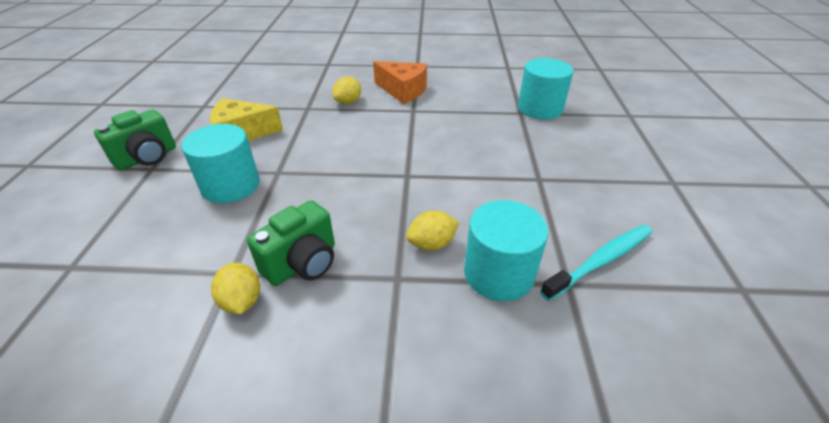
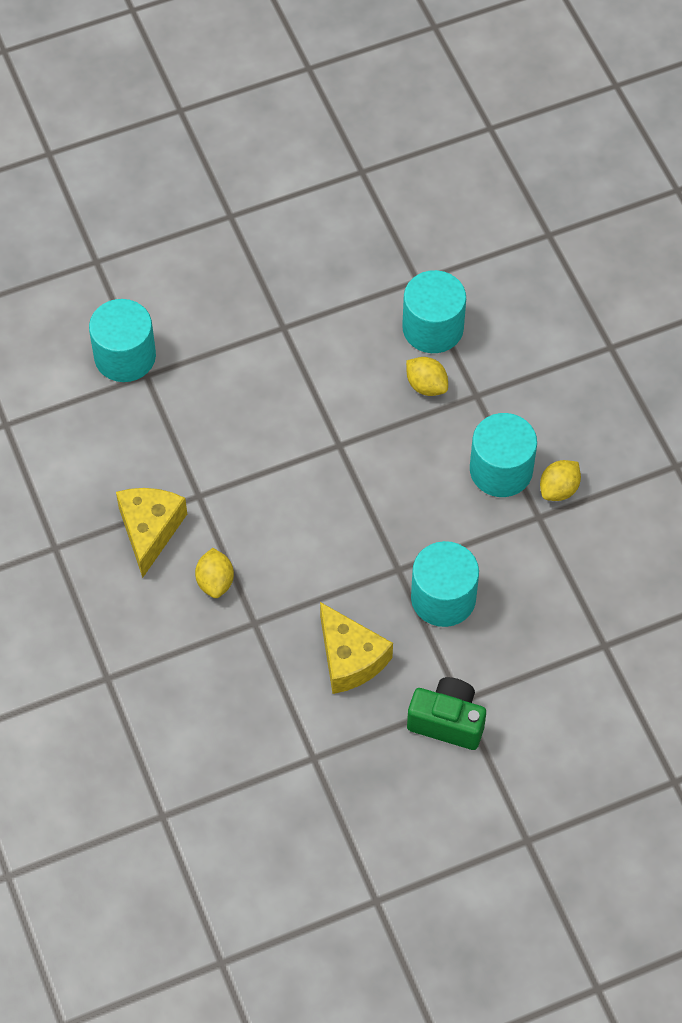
camera: 115 degrees left, 20 degrees up
green camera [247,200,335,286] -> turquoise cylinder [470,413,537,497]
yellow lemon [332,77,361,104] -> yellow lemon turned 75 degrees clockwise [195,548,234,598]
orange cheese [373,61,427,104] -> yellow cheese [116,488,187,578]
turquoise toothbrush [540,225,652,301] -> none

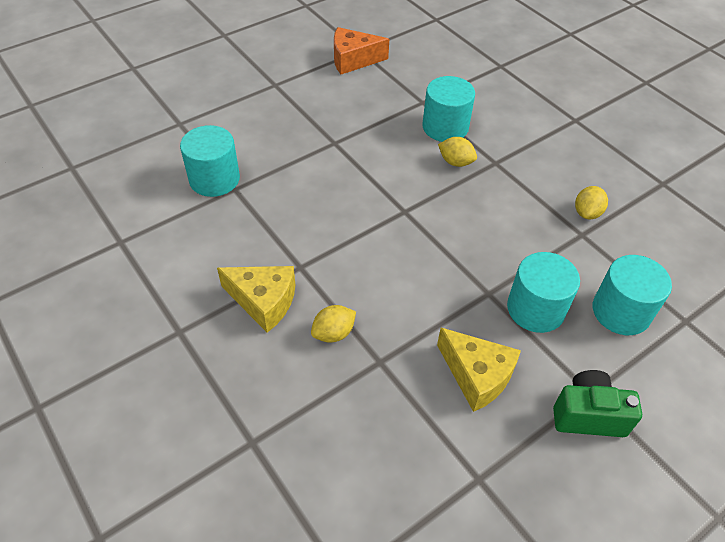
camera: 15 degrees left, 10 degrees down
yellow cheese [116,488,187,578] -> yellow cheese turned 120 degrees clockwise [217,266,295,333]
yellow lemon [195,548,234,598] -> yellow lemon turned 75 degrees clockwise [311,305,356,343]
turquoise cylinder [470,413,537,497] -> turquoise cylinder moved to [593,255,672,335]
none -> orange cheese [334,27,389,74]

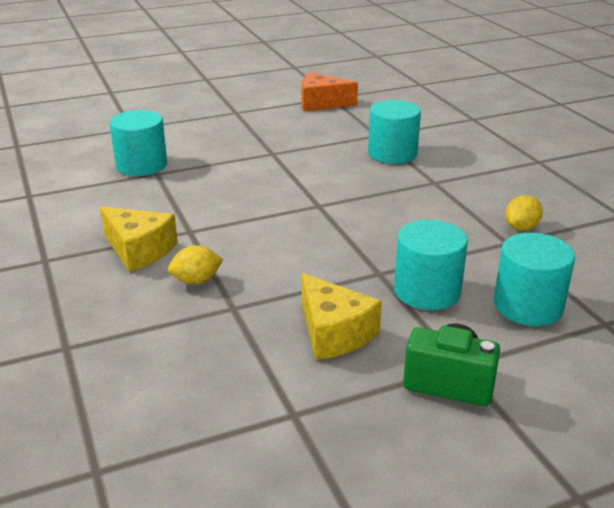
camera: 15 degrees right, 20 degrees down
yellow lemon [438,137,477,167] -> none

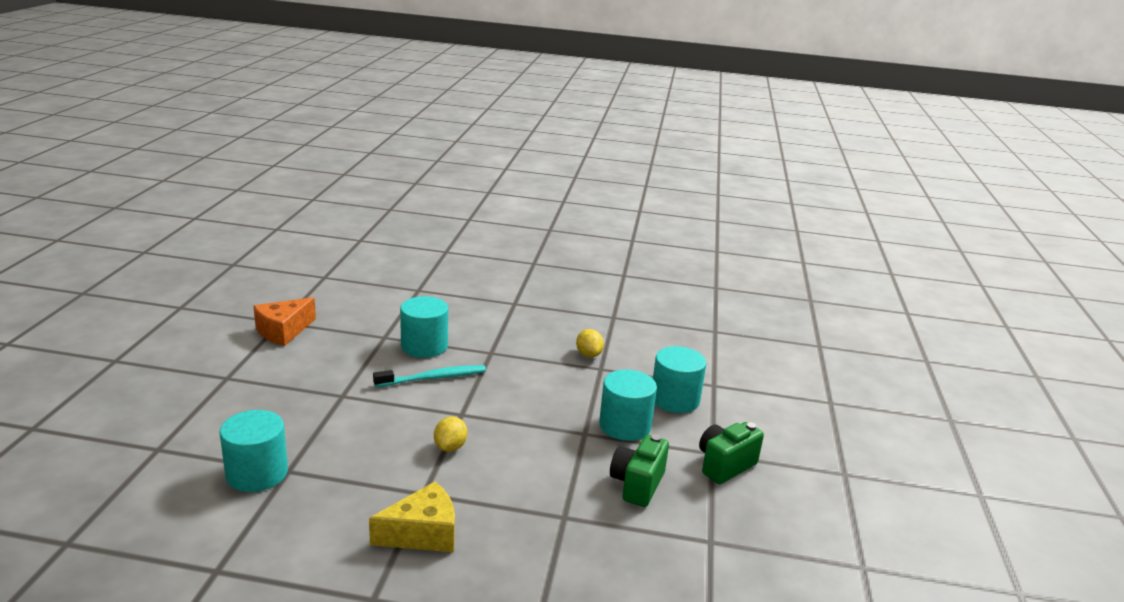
camera: 60 degrees left, 5 degrees down
yellow lemon [168,245,223,285] -> yellow lemon moved to [434,416,467,452]
yellow cheese [302,273,382,360] -> green camera [610,434,669,507]
none -> turquoise toothbrush [373,365,486,387]

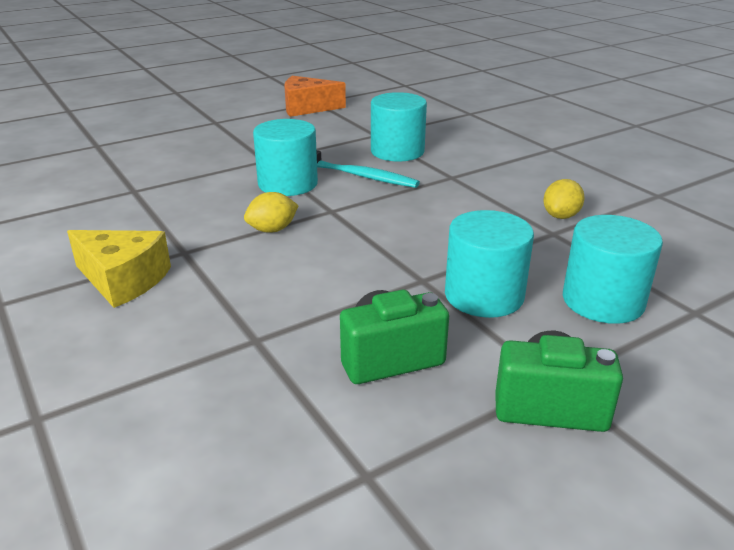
camera: 50 degrees right, 5 degrees up
turquoise cylinder [219,410,288,492] -> turquoise cylinder moved to [253,119,318,196]

